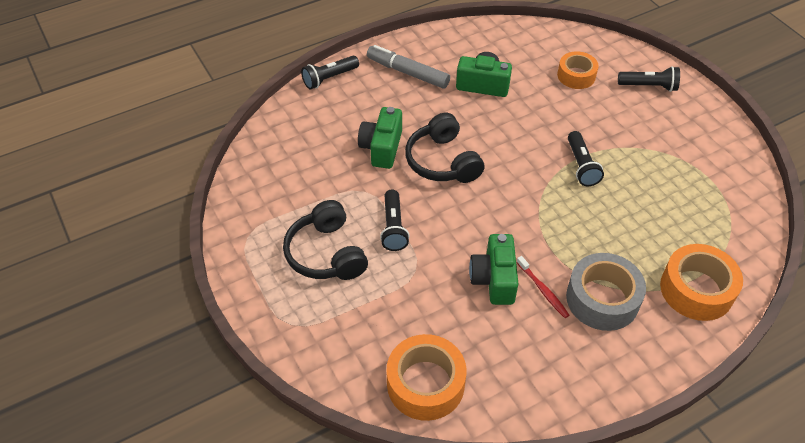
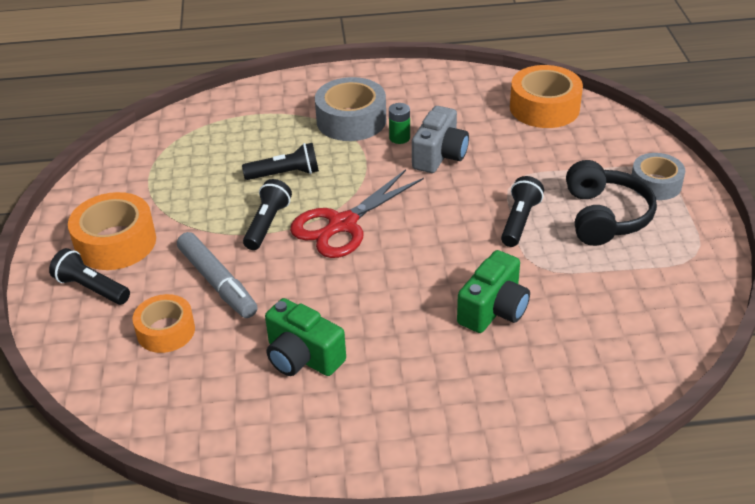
camera: 155 degrees left, 10 degrees down
black flashlight [301,56,359,90] -> black flashlight moved to [242,143,319,180]
grey marker [367,45,450,89] -> grey marker moved to [177,232,258,318]
black headphones [405,113,485,183] -> none
green camera [469,234,518,305] -> grey camera [412,106,469,173]
red toothbrush [516,256,569,318] -> green battery [389,103,410,144]
orange tape [660,244,743,321] -> orange tape moved to [68,192,156,270]
none -> red scissors [290,169,424,258]
none -> grey tape [632,153,685,200]

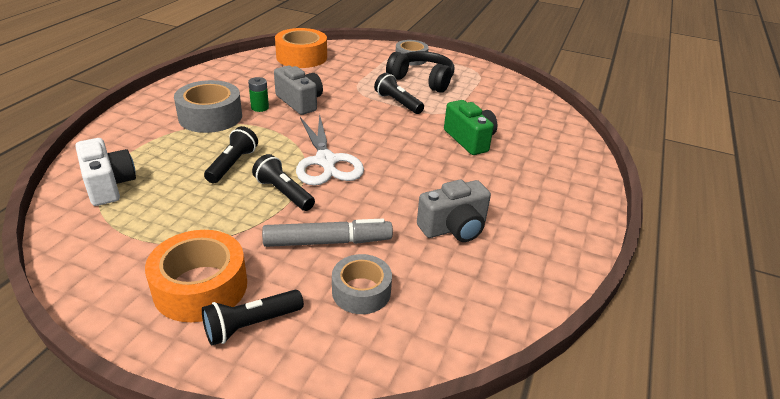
camera: 65 degrees left, 5 degrees down
orange tape [132,294,195,353] -> grey tape [332,254,392,314]
green camera [265,298,346,376] -> grey camera [417,180,491,242]
red scissors [290,169,424,258] -> white scissors [296,113,364,185]
none -> white camera [75,138,136,206]

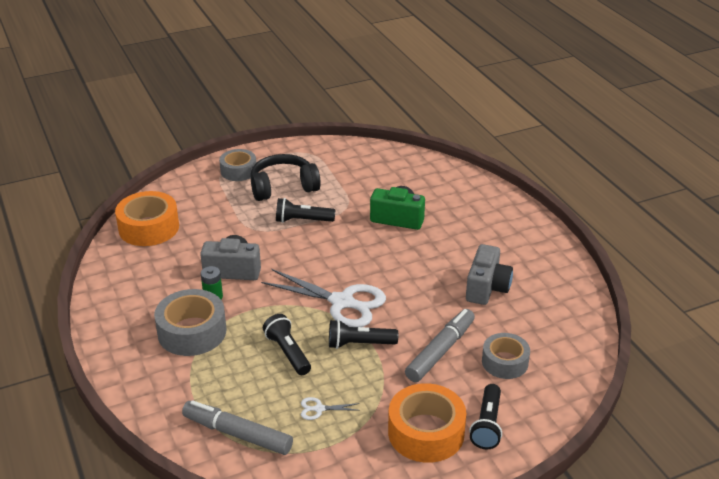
camera: 45 degrees left, 0 degrees up
white camera [75,138,136,206] -> grey marker [182,400,293,455]
none -> white scissors [301,397,360,420]

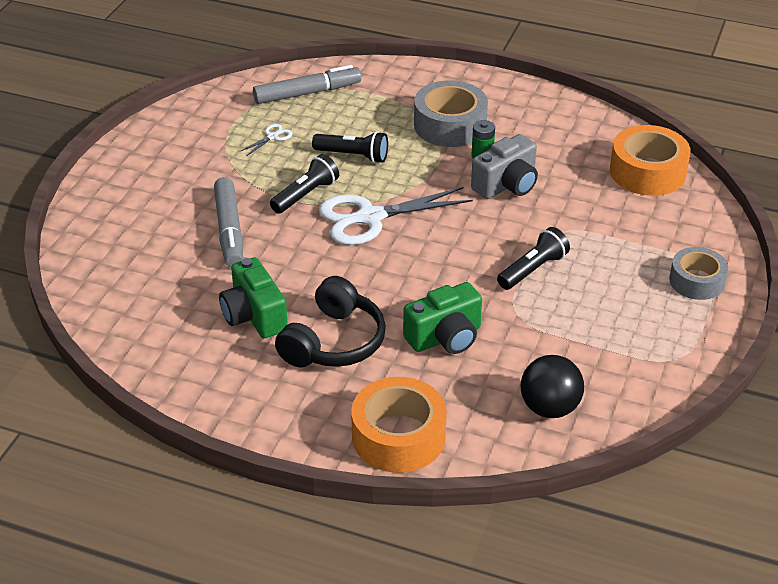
camera: 135 degrees right, 5 degrees up
black headphones [251,154,321,201] -> black headphones moved to [275,276,386,367]
orange tape [388,383,466,463] -> orange tape moved to [351,377,447,473]
grey camera [466,244,513,305] -> green camera [219,257,288,338]
black flashlight [469,384,502,449] -> none
grey tape [482,333,530,379] -> none
none -> black ball [521,355,584,418]

